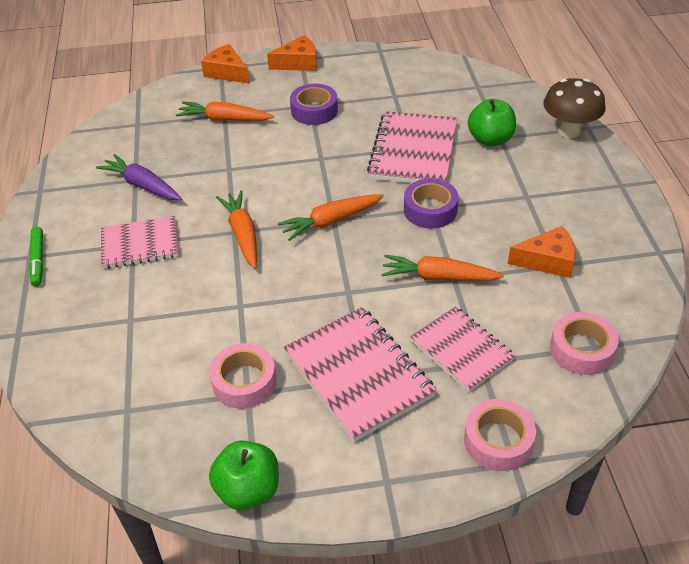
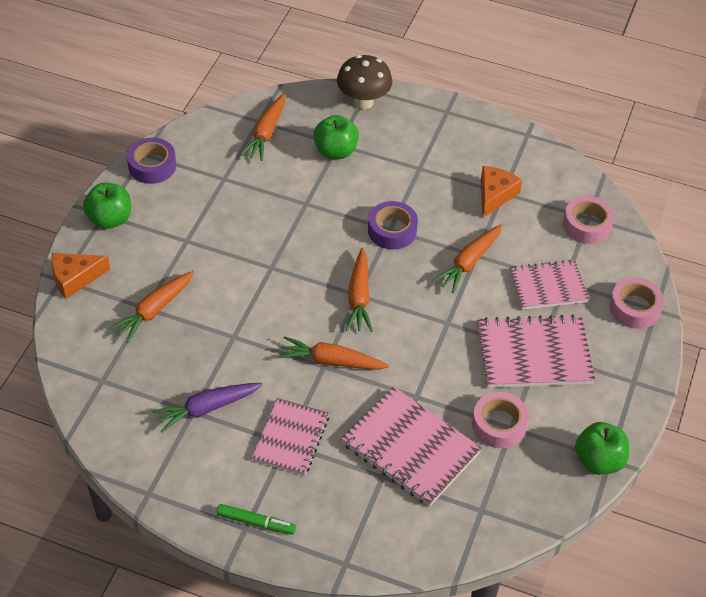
camera: 65 degrees left, 5 degrees up
orange cheese [267,35,317,71] -> green apple [83,182,131,229]
purple tape [290,84,338,125] -> purple tape moved to [127,138,176,184]
pink notebook [367,111,457,183] -> pink notebook moved to [341,386,482,507]
none -> orange carrot [240,93,285,161]

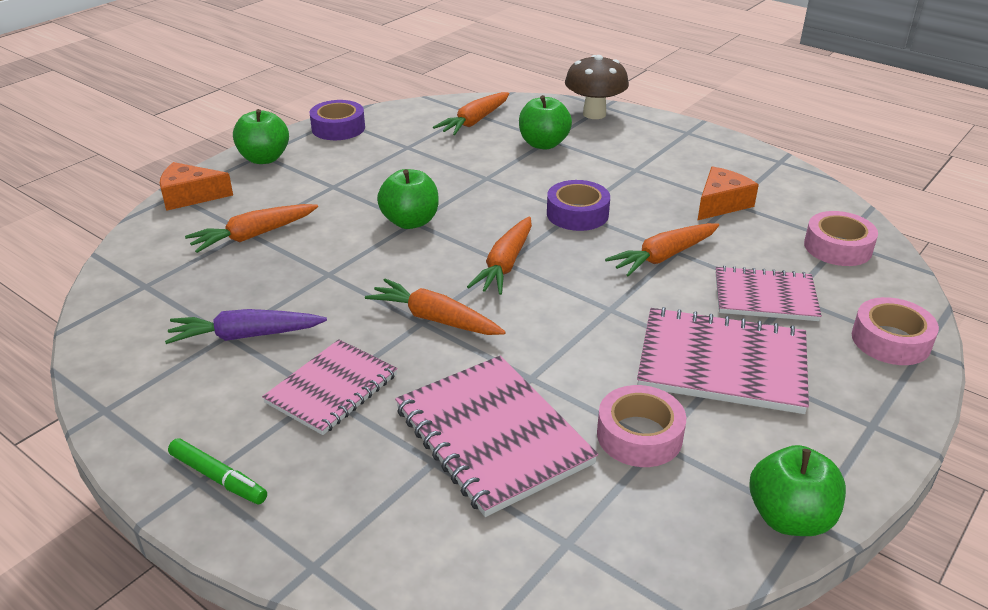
camera: 20 degrees right, 15 degrees down
none -> green apple [377,169,439,229]

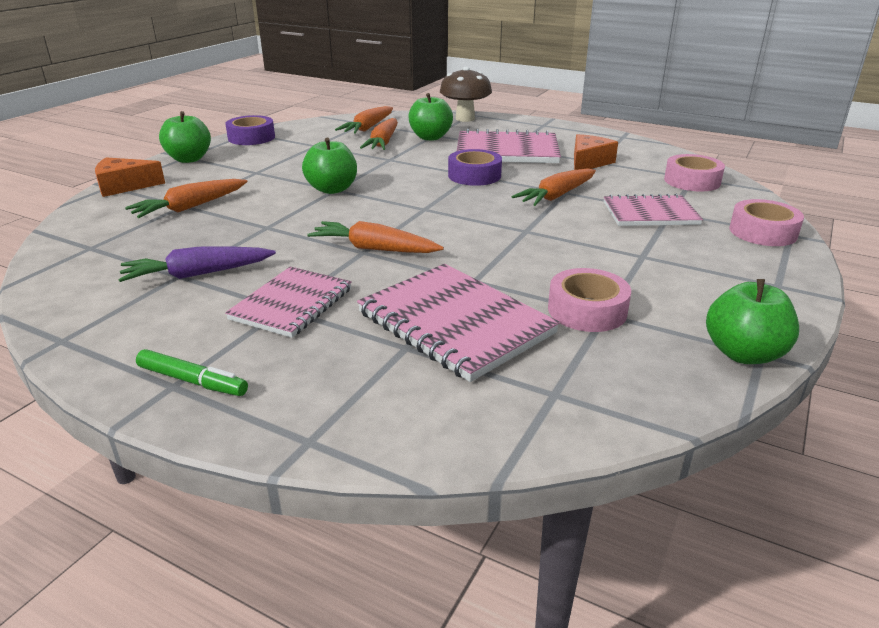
camera: 10 degrees left, 5 degrees down
orange carrot [467,217,532,295] -> orange carrot moved to [360,118,398,150]
pink notebook [637,307,809,414] -> pink notebook moved to [457,129,561,163]

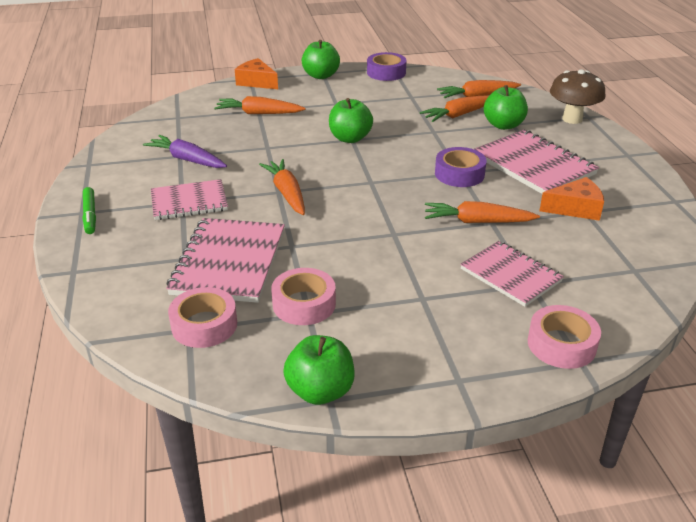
camera: 50 degrees right, 5 degrees up
pink tape [664,154,725,192] -> pink tape moved to [168,287,237,348]

